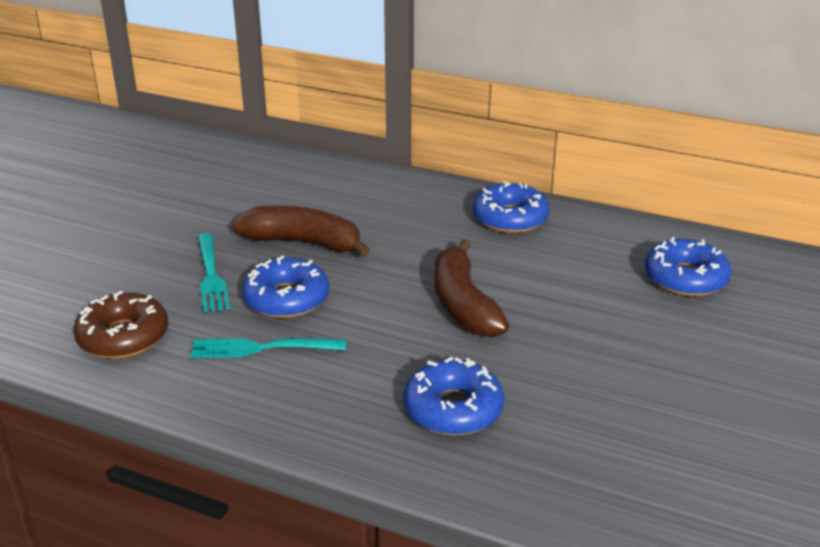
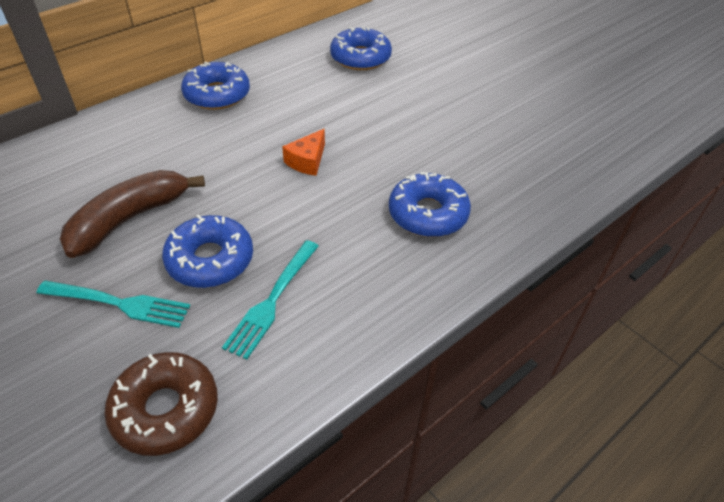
camera: 65 degrees left, 15 degrees up
brown banana [434,239,509,337] -> orange cheese [282,129,325,176]

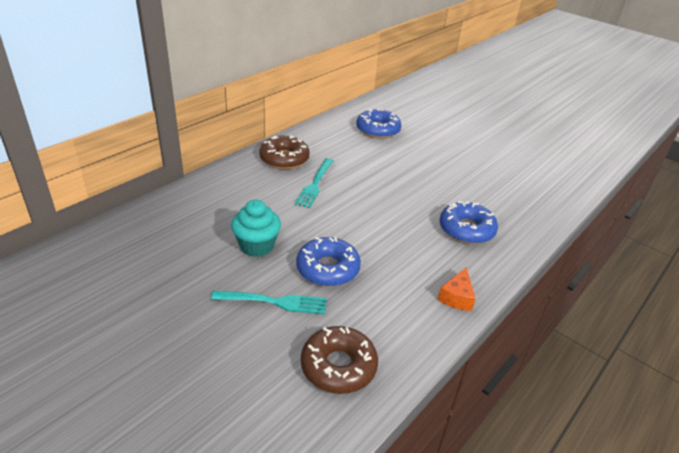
camera: 10 degrees left, 10 degrees down
brown banana [60,170,205,258] -> turquoise cupcake [231,200,281,257]
blue donut [181,62,250,110] -> brown donut [259,136,310,169]
turquoise fork [222,240,319,360] -> turquoise fork moved to [294,158,334,208]
orange cheese [282,129,325,176] -> orange cheese moved to [438,267,476,311]

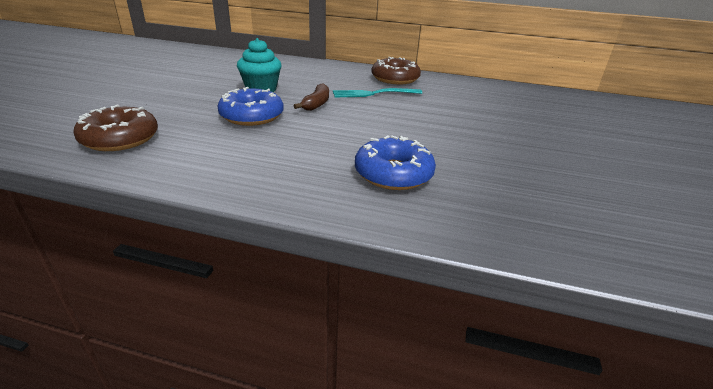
camera: 65 degrees right, 5 degrees down
turquoise fork [211,290,327,314] -> none
blue donut [356,109,401,139] -> none
orange cheese [438,267,476,311] -> none
none -> brown banana [294,83,329,111]

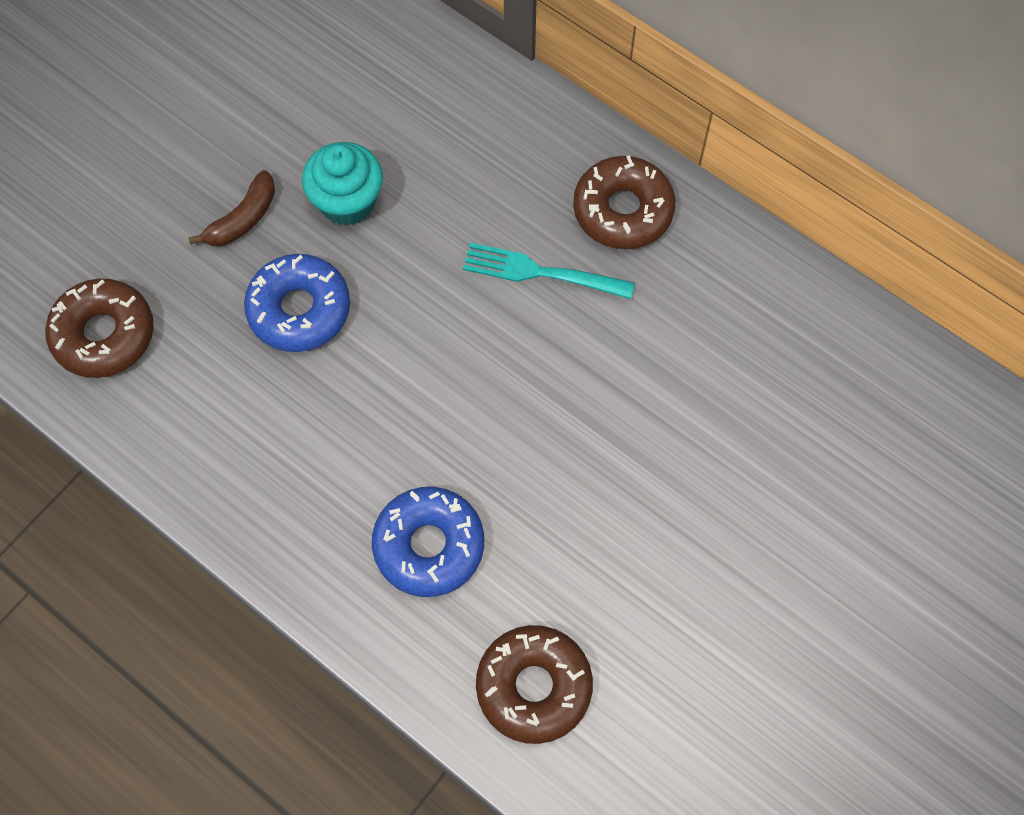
camera: 25 degrees right, 35 degrees up
brown banana [294,83,329,111] -> brown banana moved to [188,170,275,246]
none -> brown donut [476,625,593,744]

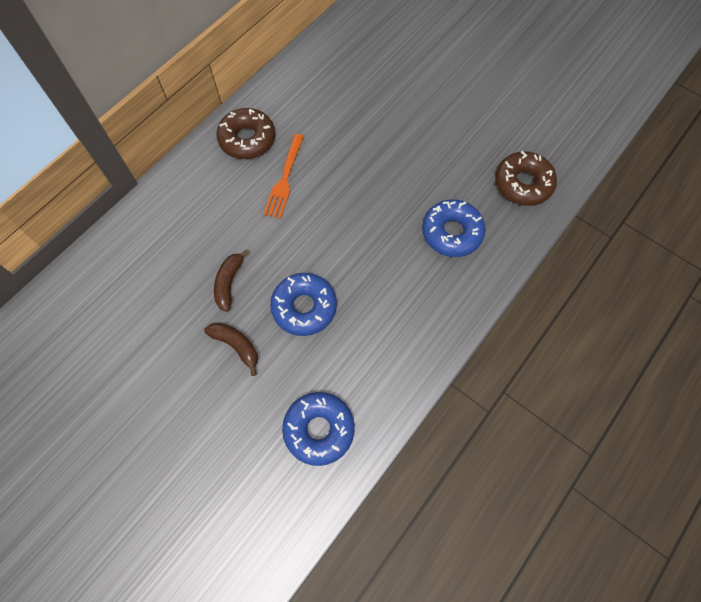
camera: 90 degrees left, 0 degrees up
brown donut [45,278,154,378] -> blue donut [282,392,355,466]
turquoise cupcake [302,142,383,226] -> brown banana [214,249,249,312]
turquoise fork [463,242,635,299] -> orange fork [264,134,304,219]

